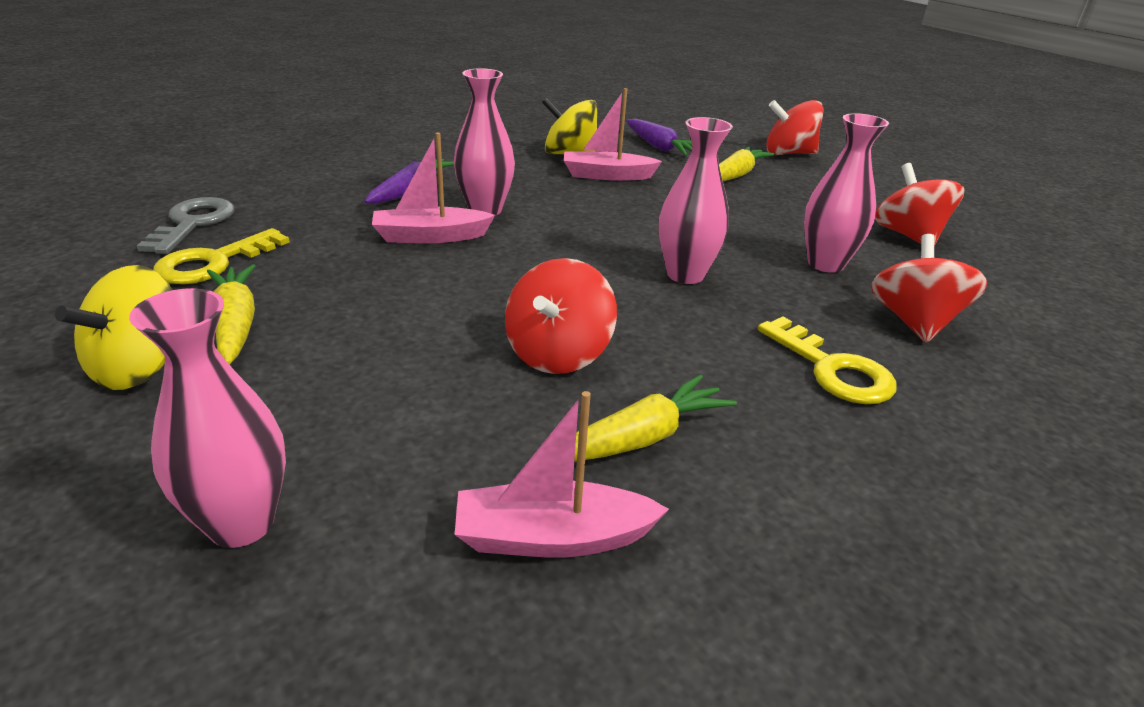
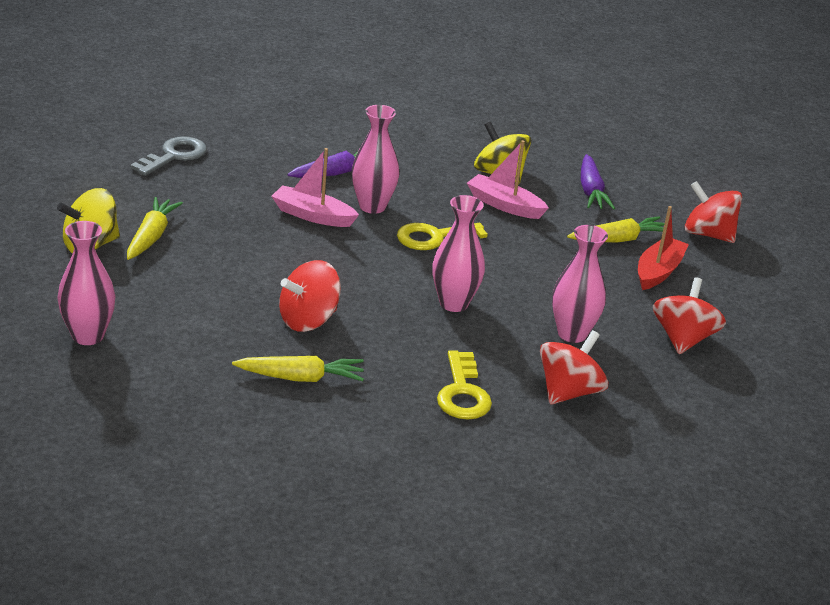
camera: 30 degrees right, 0 degrees up
yellow key [153,228,290,284] -> yellow key moved to [397,223,488,250]
pink boat [455,391,669,558] -> none
none -> red boat [638,206,689,290]

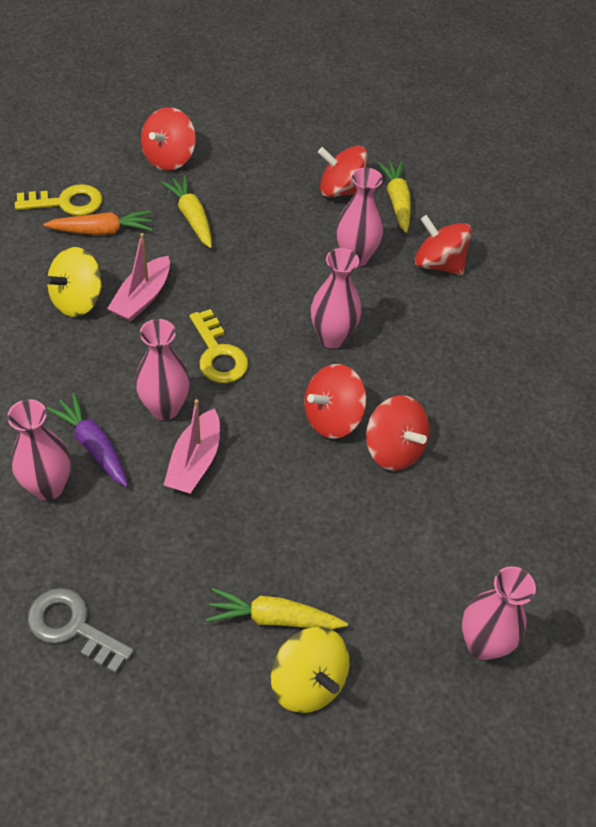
camera: 95 degrees left, 20 degrees up
yellow carrot [232,356,364,382] -> yellow carrot moved to [377,161,411,233]
yellow key [437,350,492,420] -> yellow key moved to [15,184,103,216]
purple carrot [581,154,615,210] -> orange carrot [43,210,153,235]
red boat [638,206,689,290] -> none
none -> pink vase [7,399,71,500]
none -> red spinning top [304,364,367,439]

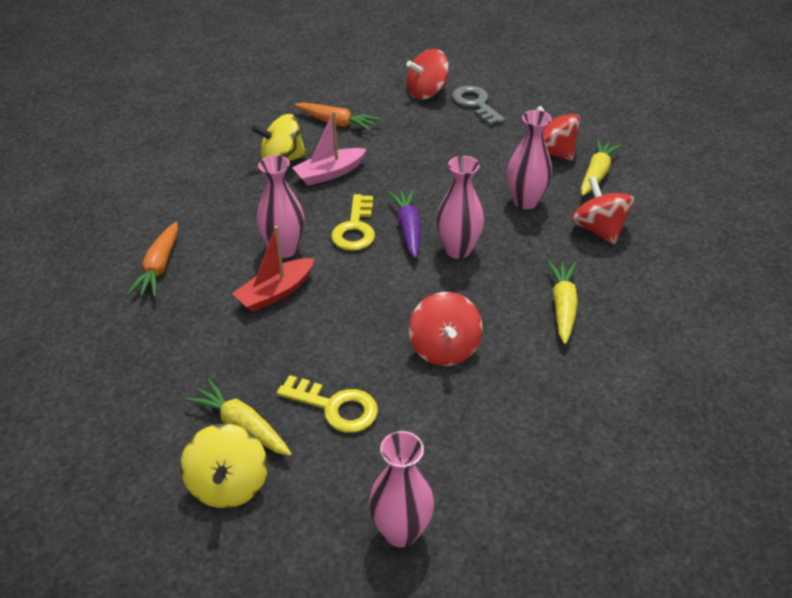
camera: 35 degrees right, 10 degrees down
pink vase [7,399,71,500] -> orange carrot [127,222,178,297]
yellow key [15,184,103,216] -> yellow key moved to [277,375,378,433]
grey key [28,588,134,673] -> grey key moved to [452,86,505,126]
purple carrot [47,393,128,487] -> purple carrot moved to [388,189,421,258]
yellow carrot [161,175,212,248] -> yellow carrot moved to [547,261,578,344]
pink boat [164,399,220,493] -> red boat [232,226,314,312]
red spinning top [304,364,367,439] -> none

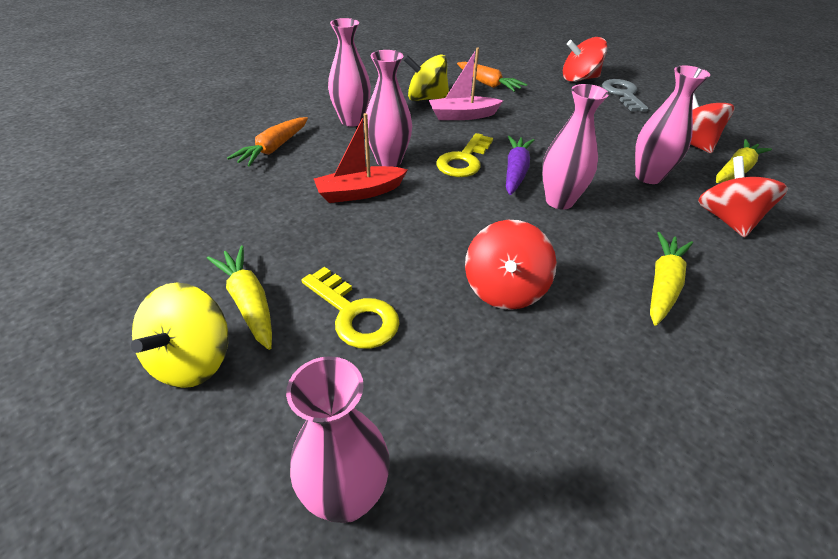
camera: 20 degrees right, 0 degrees up
none -> pink vase [328,18,371,127]

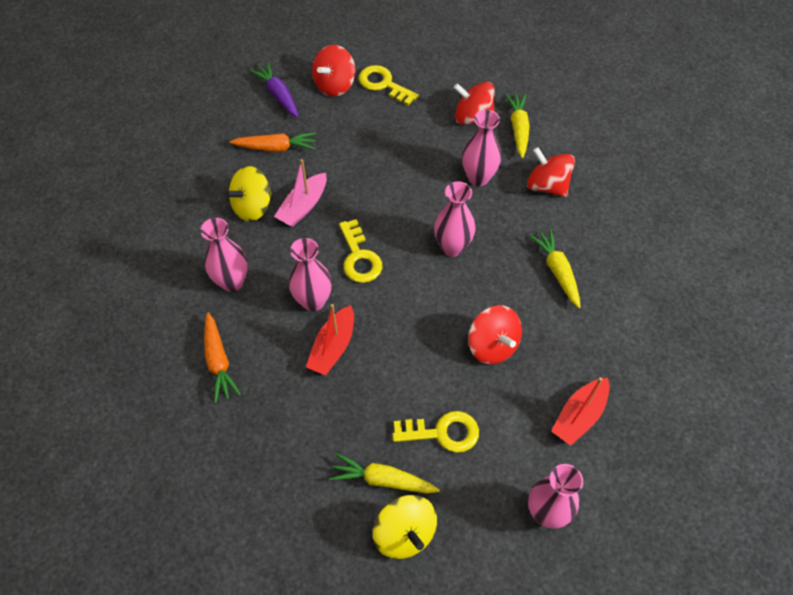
camera: 45 degrees left, 15 degrees up
purple carrot [506,136,534,195] -> purple carrot moved to [250,62,298,118]
grey key [602,79,649,111] -> yellow key [359,65,419,106]
none -> red boat [551,377,610,446]

